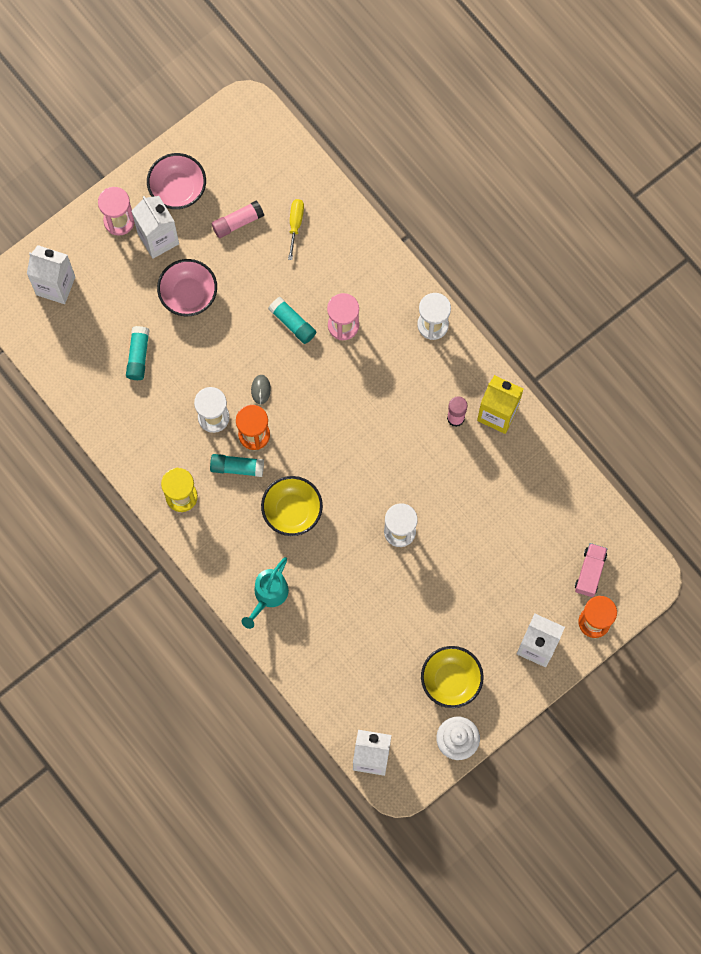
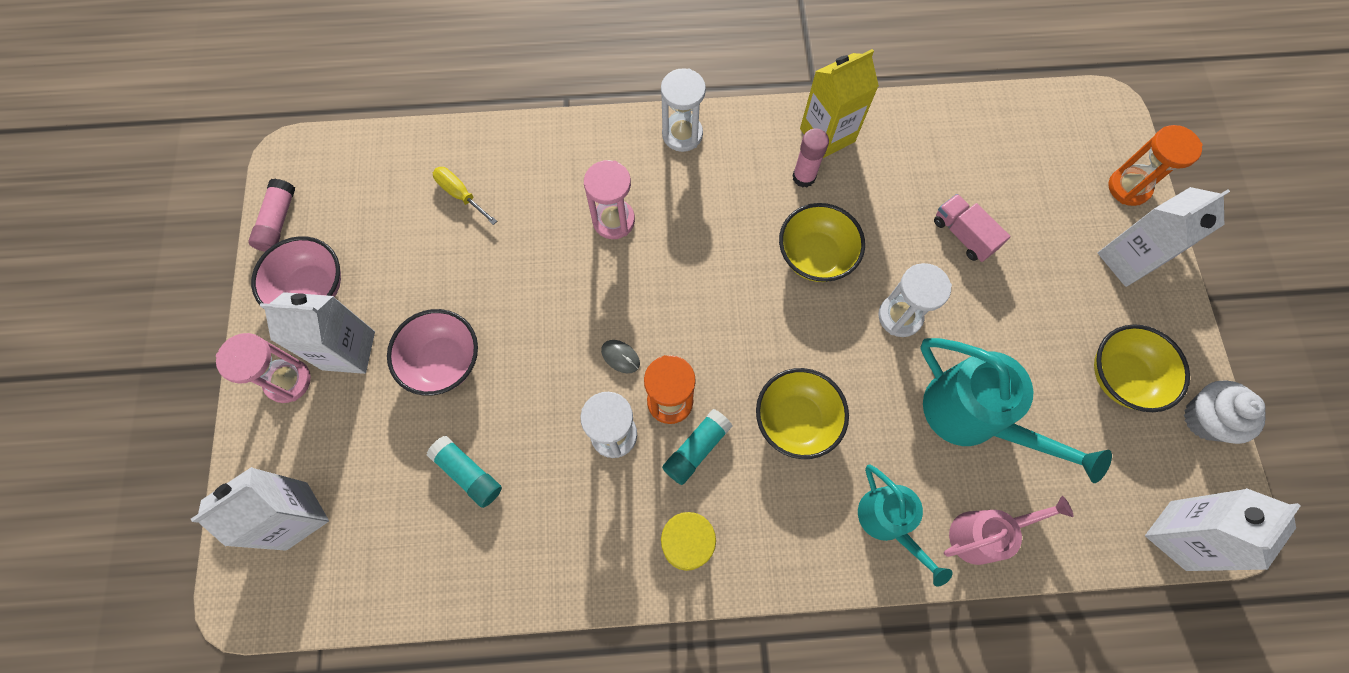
camera: 55 degrees left, 5 degrees down
pink glue stick [212,200,264,238] -> pink glue stick moved to [248,179,295,252]
turquoise glue stick [268,297,316,344] -> none
pink truck [575,543,607,597] -> pink truck moved to [934,194,1011,262]
none -> yellow bowl [779,203,865,282]
none -> turquoise watering can [921,338,1112,483]
none -> pink watering can [944,496,1074,565]

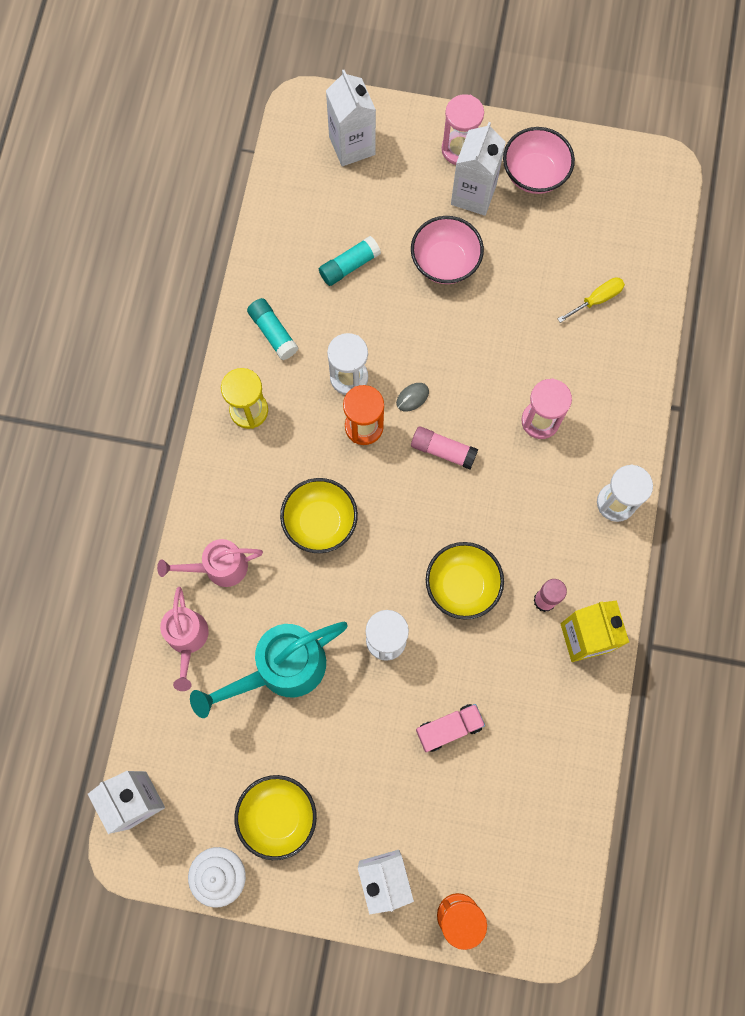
camera: 105 degrees right, 5 degrees up
pink glue stick [248,179,295,252] -> pink glue stick moved to [411,426,478,470]
turquoise glue stick [662,409,733,485] -> turquoise glue stick moved to [247,298,299,360]
turquoise watering can [858,464,953,587] -> pink watering can [157,539,263,587]

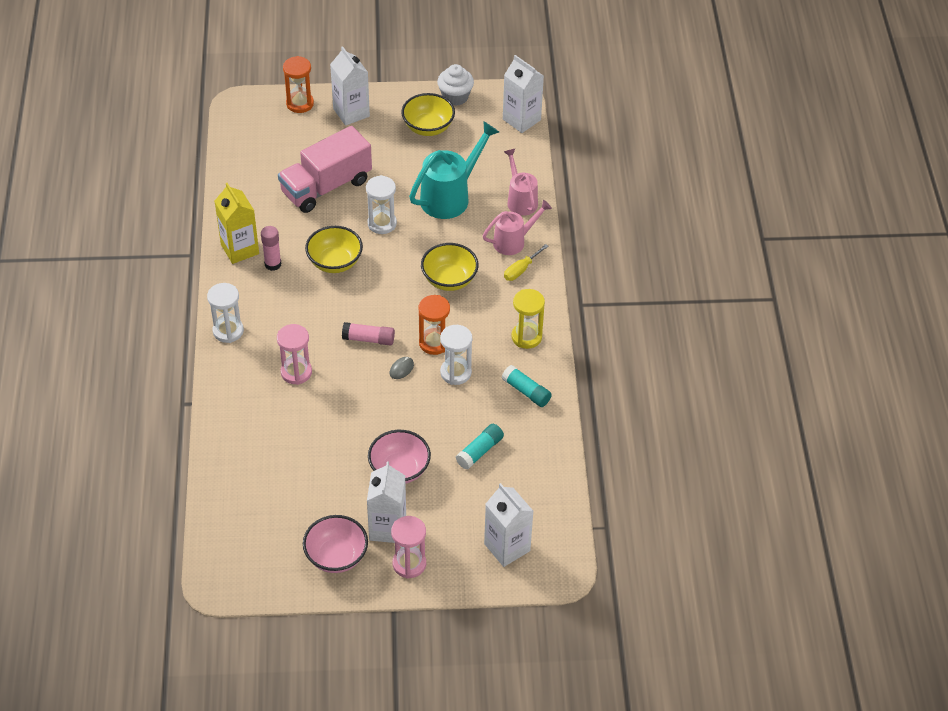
camera: 165 degrees right, 25 degrees down
pink truck [416,704,485,752] -> pink truck [278,126,372,213], size x2.01
yellow screwdriver [558,277,625,323] -> yellow screwdriver moved to [504,244,549,281]

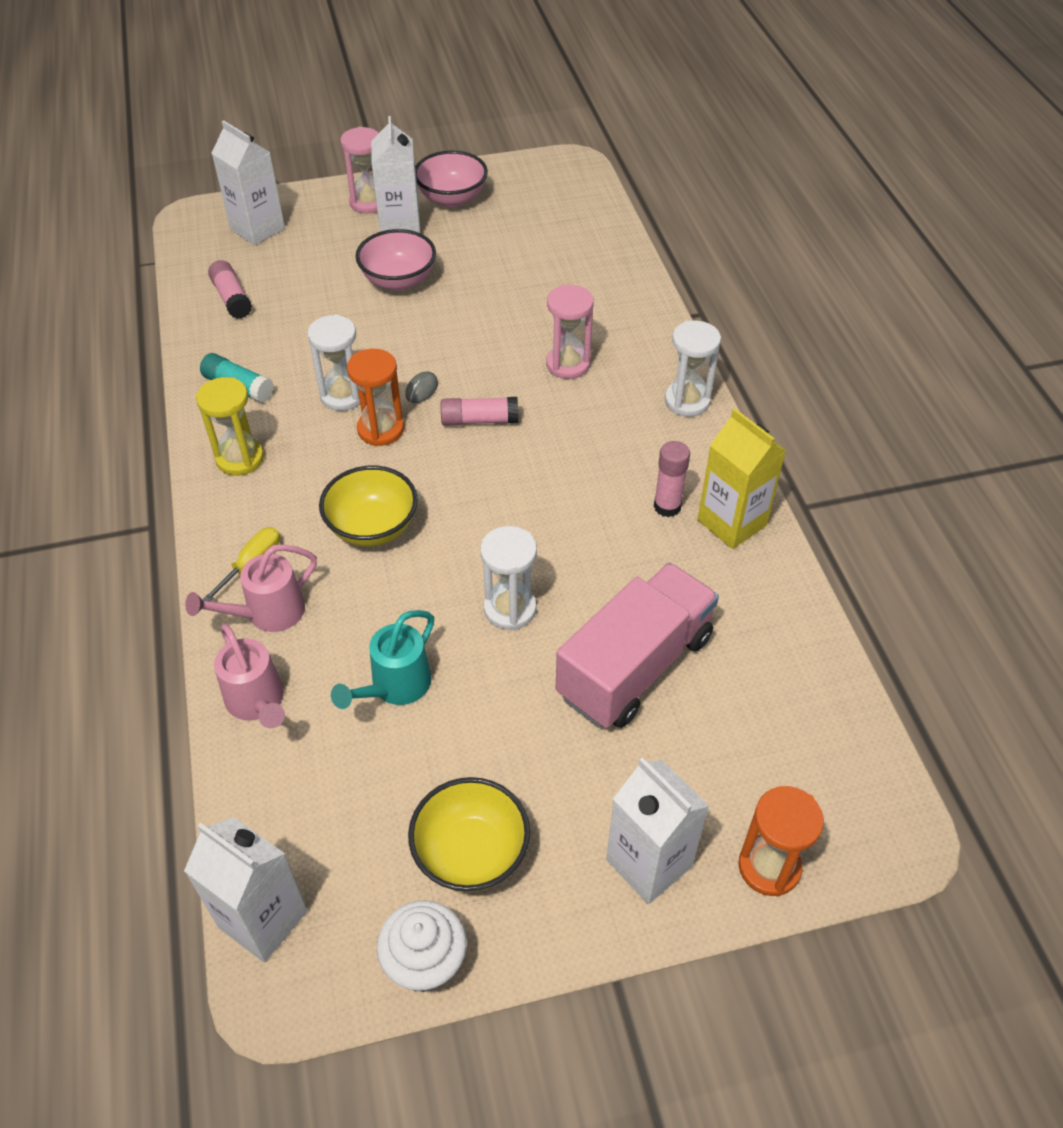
camera: 170 degrees right, 0 degrees up
yellow bowl [305,226,363,273] -> none
turquoise watering can [409,121,499,219] -> turquoise watering can [331,610,434,709], size x0.63
turquoise glue stick [456,424,504,469] -> none
none -> pink glue stick [208,260,252,319]

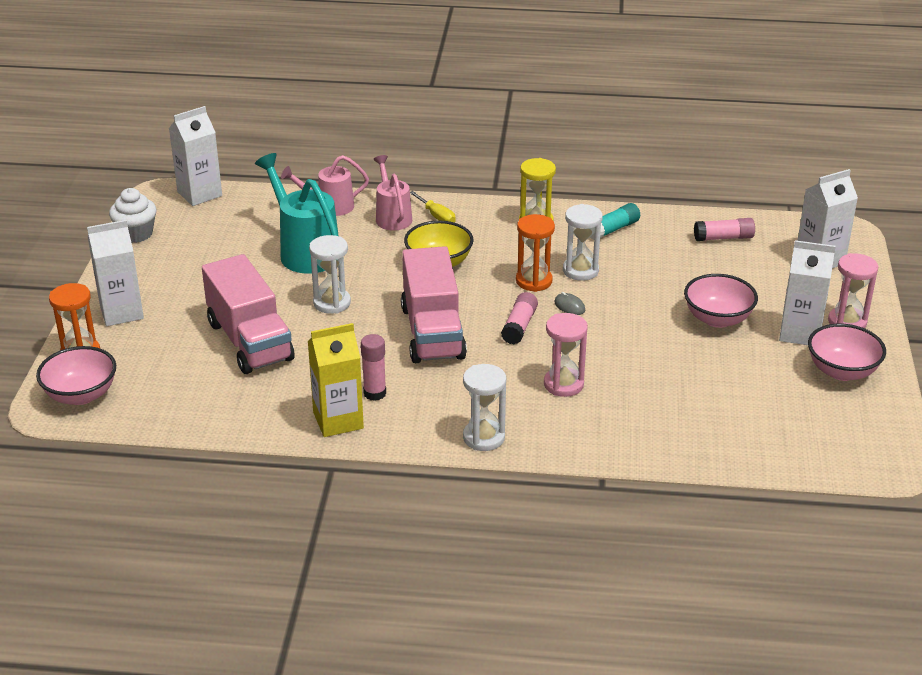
camera: 110 degrees right, 15 degrees down
turquoise watering can [331,610,434,709] -> turquoise watering can [255,153,339,274], size x1.59
yellow bowl [408,777,530,892] -> none
none -> pink bowl [36,346,116,405]
none -> pink truck [401,246,467,363]

